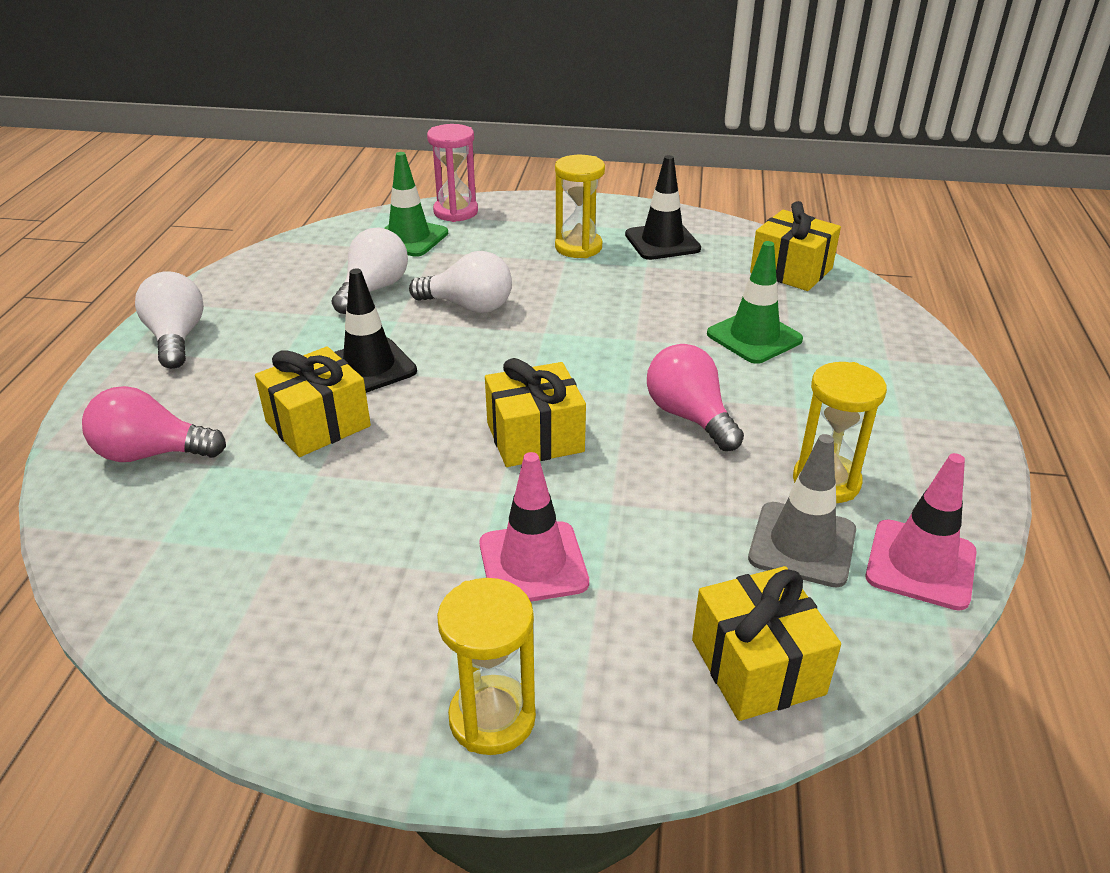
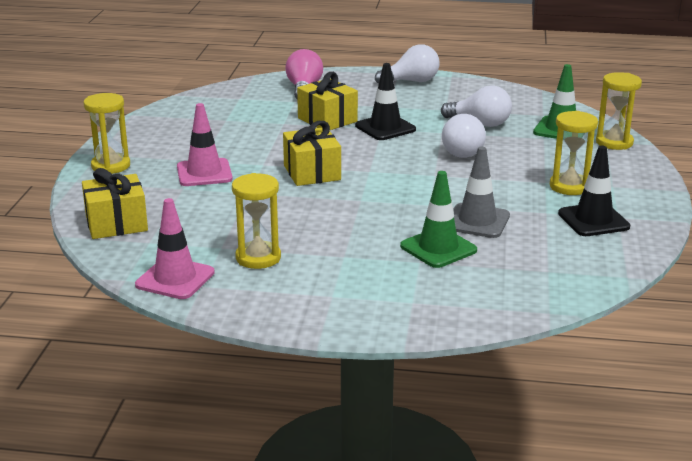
camera: 90 degrees right, 10 degrees down
pink hourglass [427,124,478,222] -> yellow hourglass [596,72,642,150]
pink light bulb [647,344,744,451] -> none
grey traffic cone [748,434,856,588] -> grey traffic cone moved to [453,146,510,238]
yellow gift [750,201,841,291] -> none

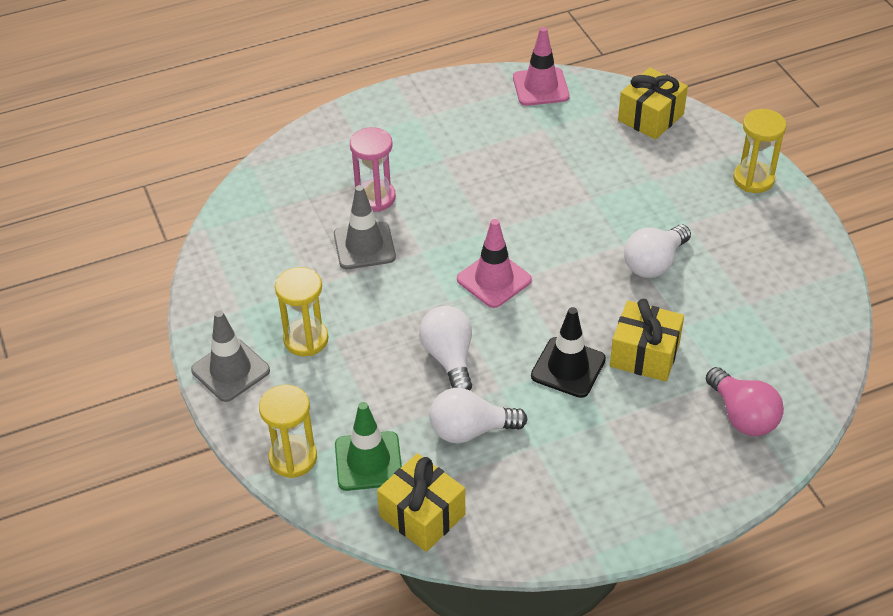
camera: 150 degrees right, 20 degrees up
pink traffic cone [177,103,233,186] -> pink traffic cone moved to [457,219,532,308]
yellow hourglass [232,173,281,269] -> none
yellow gift [283,121,341,186] -> yellow gift moved to [377,453,465,552]
white light bulb [375,45,439,84] -> white light bulb moved to [624,225,691,278]
green traffic cone [400,171,477,268] -> pink hourglass [350,127,396,212]
black traffic cone [558,146,630,236] -> none
none -> grey traffic cone [191,310,270,402]

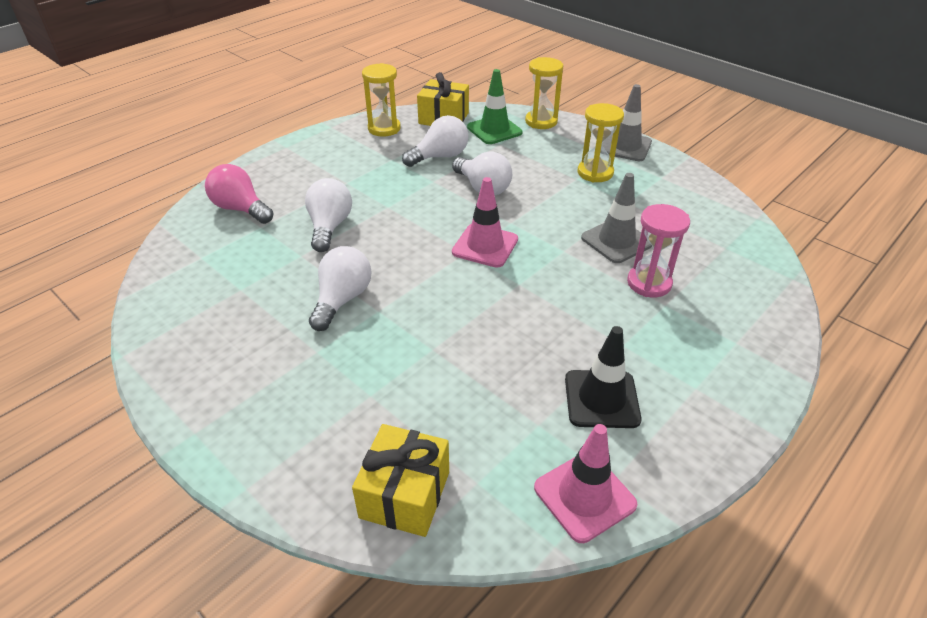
camera: 155 degrees right, 5 degrees down
black traffic cone [531,307,606,398] -> black traffic cone moved to [565,326,642,428]
yellow gift [610,299,684,382] -> white light bulb [305,178,352,252]
yellow hourglass [733,109,786,193] -> yellow hourglass moved to [362,63,401,136]

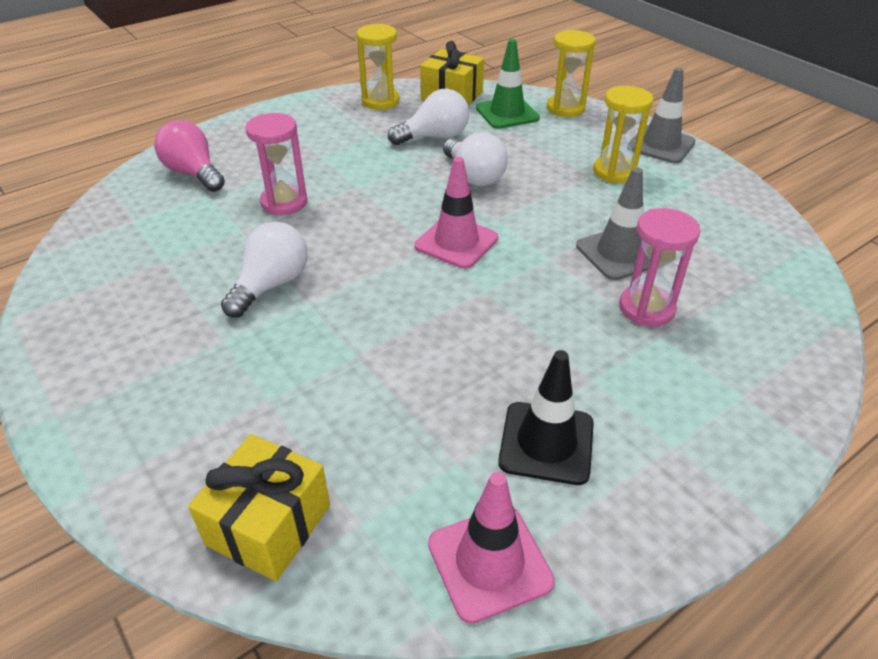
camera: 10 degrees right, 0 degrees up
white light bulb [305,178,352,252] -> pink hourglass [245,113,308,215]

